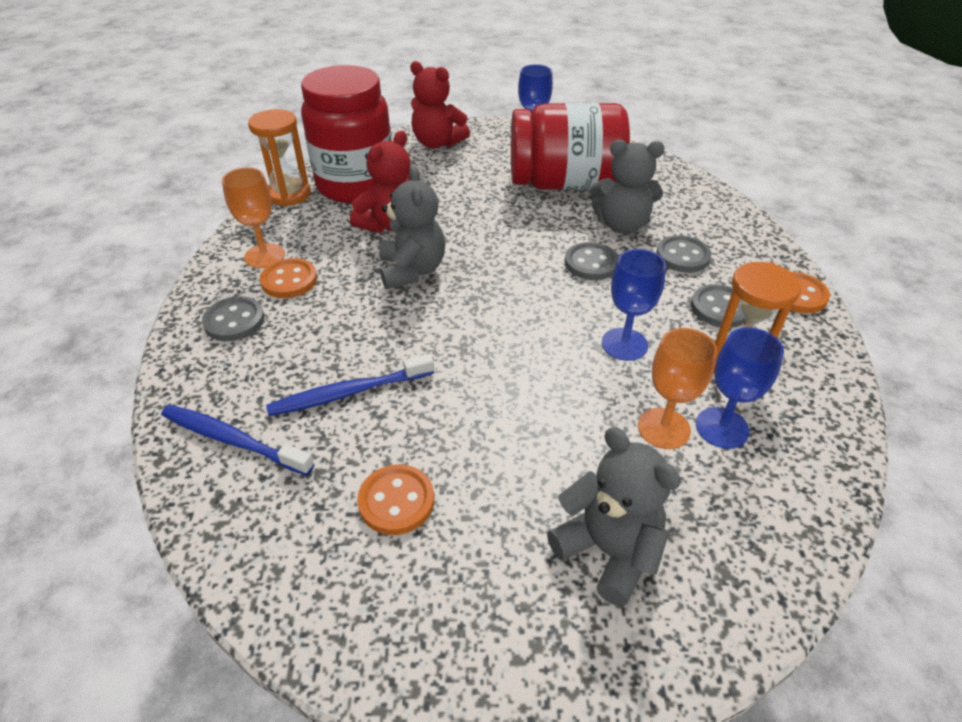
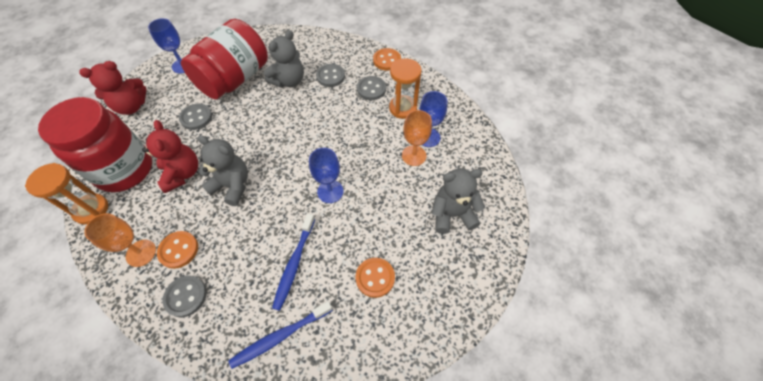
camera: 55 degrees left, 15 degrees up
grey button [565,242,619,280] -> grey button moved to [179,103,212,130]
blue goblet [602,249,666,361] -> blue goblet moved to [309,148,343,203]

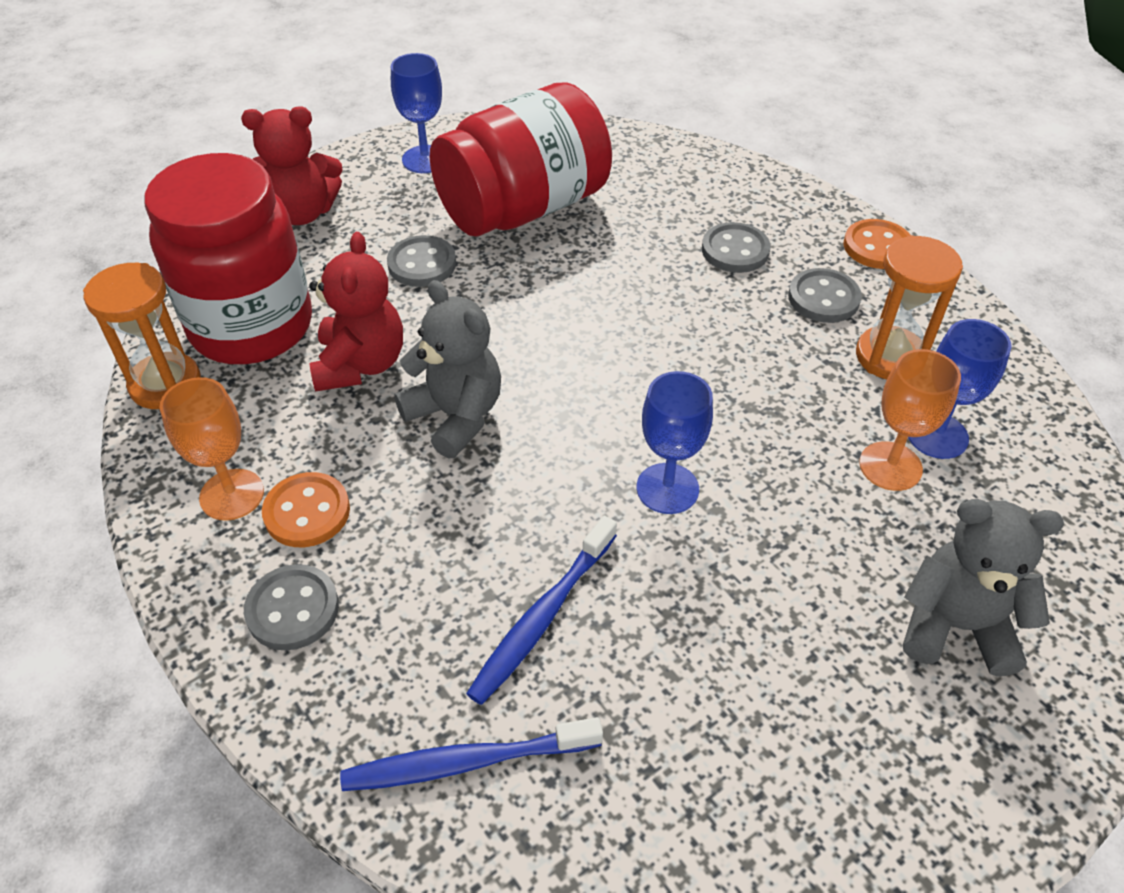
camera: 20 degrees right, 10 degrees down
grey teddy bear [264,30,304,88] -> none
orange button [356,258,395,298] -> none

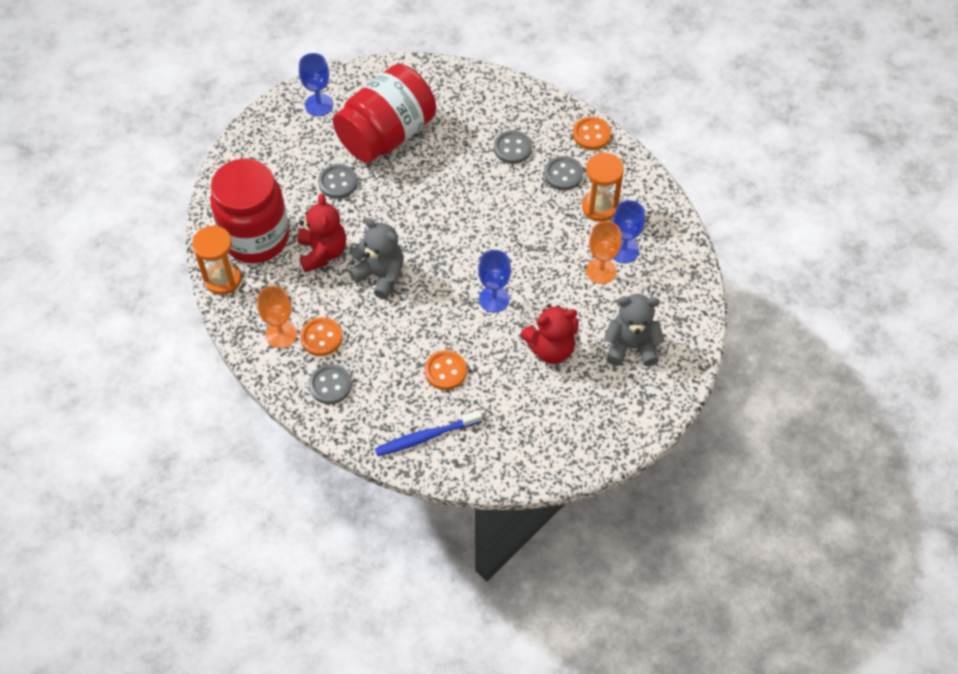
camera: 10 degrees left, 10 degrees up
red teddy bear [241,106,342,225] -> red teddy bear moved to [521,304,579,364]
blue toothbrush [466,516,617,705] -> orange button [425,350,467,390]

